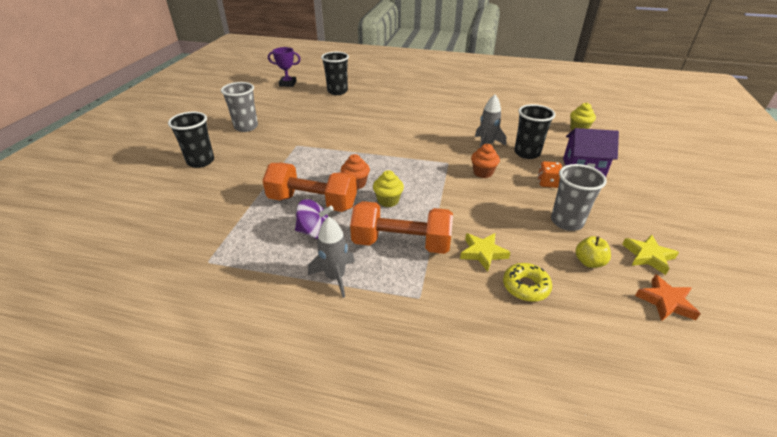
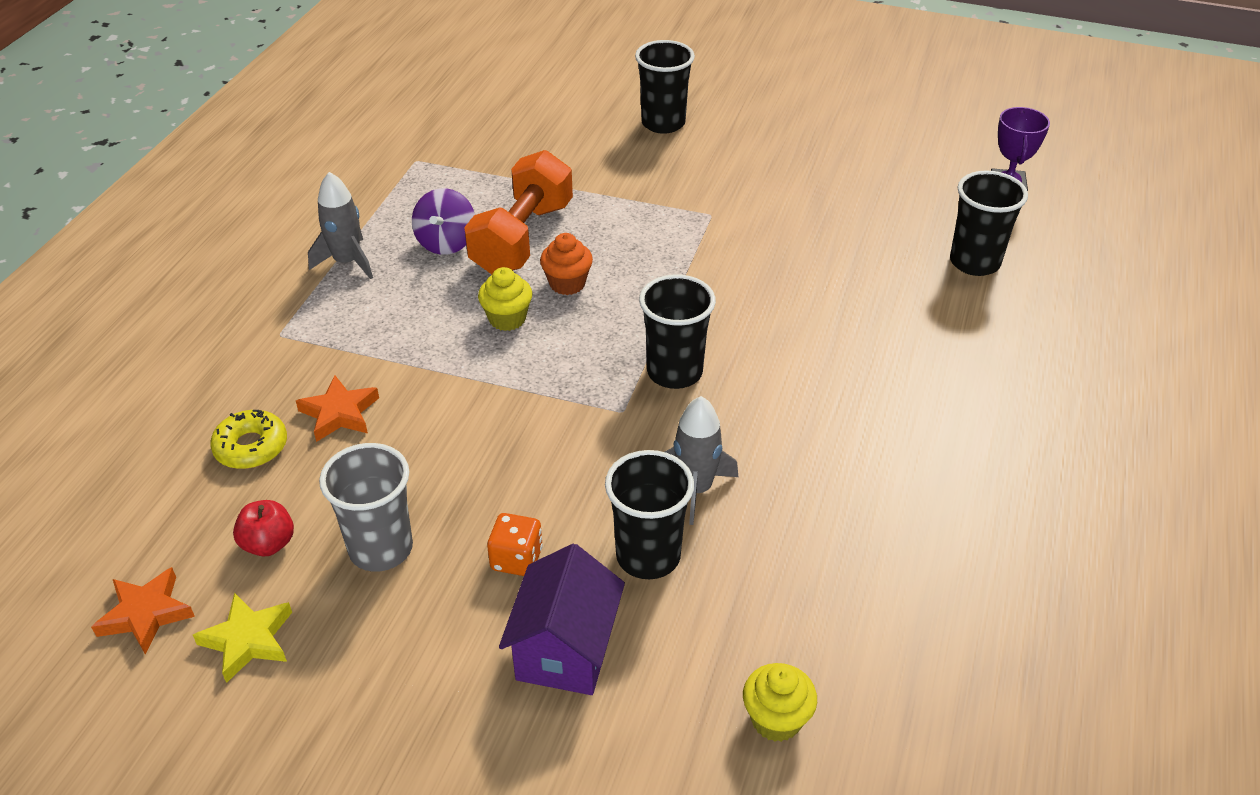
camera: 95 degrees right, 5 degrees up
grey cup [221,82,258,132] -> none
orange dumbbell [350,201,453,254] -> none
yellow star [460,233,511,272] -> orange star [296,375,379,442]
orange cupcake [471,144,500,178] -> none
yellow apple [576,236,611,268] -> red apple [233,500,294,557]
none -> black cup [639,274,716,389]

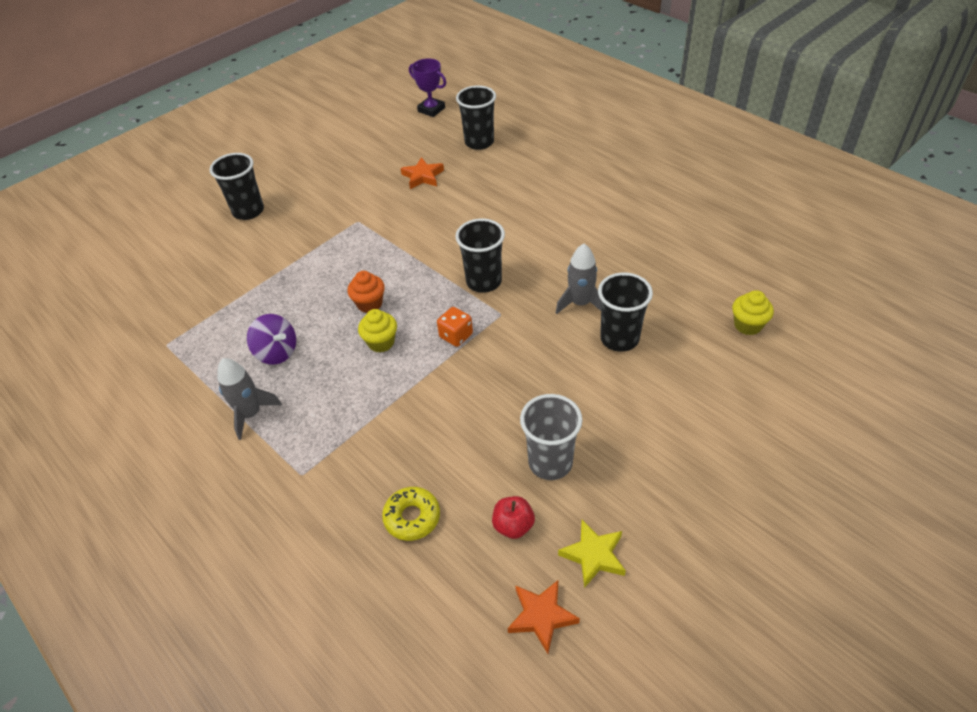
camera: 60 degrees left, 5 degrees up
orange star [296,375,379,442] -> orange star moved to [400,157,444,189]
orange dumbbell [464,150,573,274] -> none
orange dice [487,513,543,576] -> orange dice moved to [437,307,473,347]
purple house [499,544,625,695] -> none

